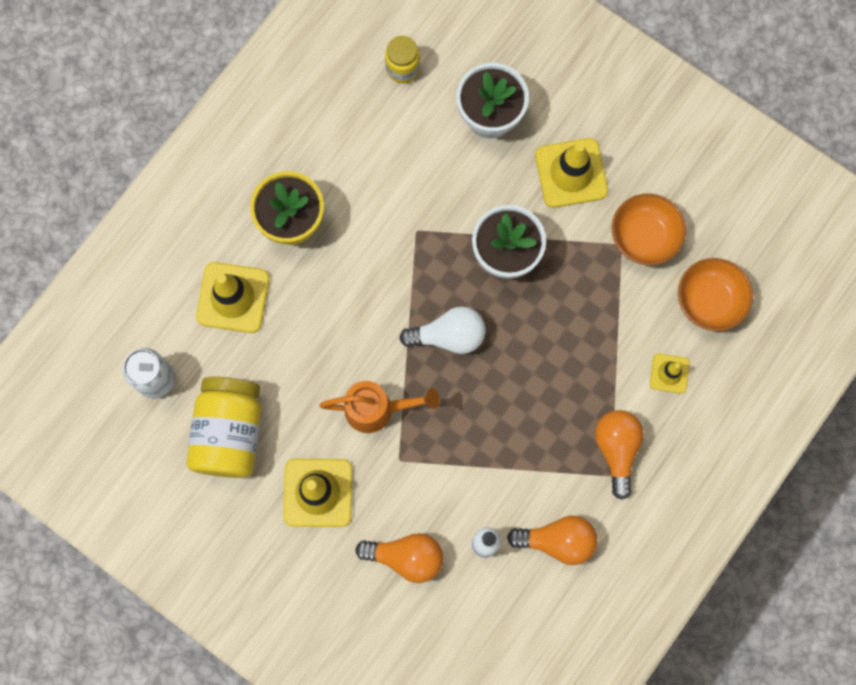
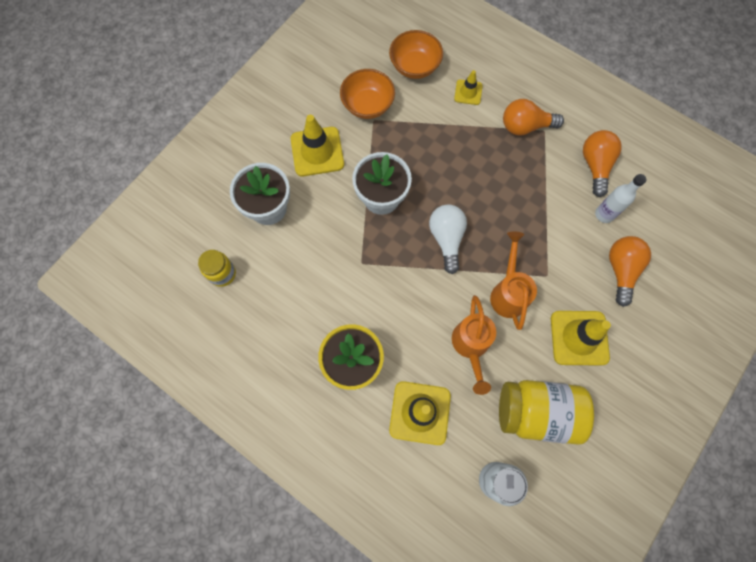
camera: 90 degrees left, 5 degrees down
none -> orange watering can [452,295,496,395]

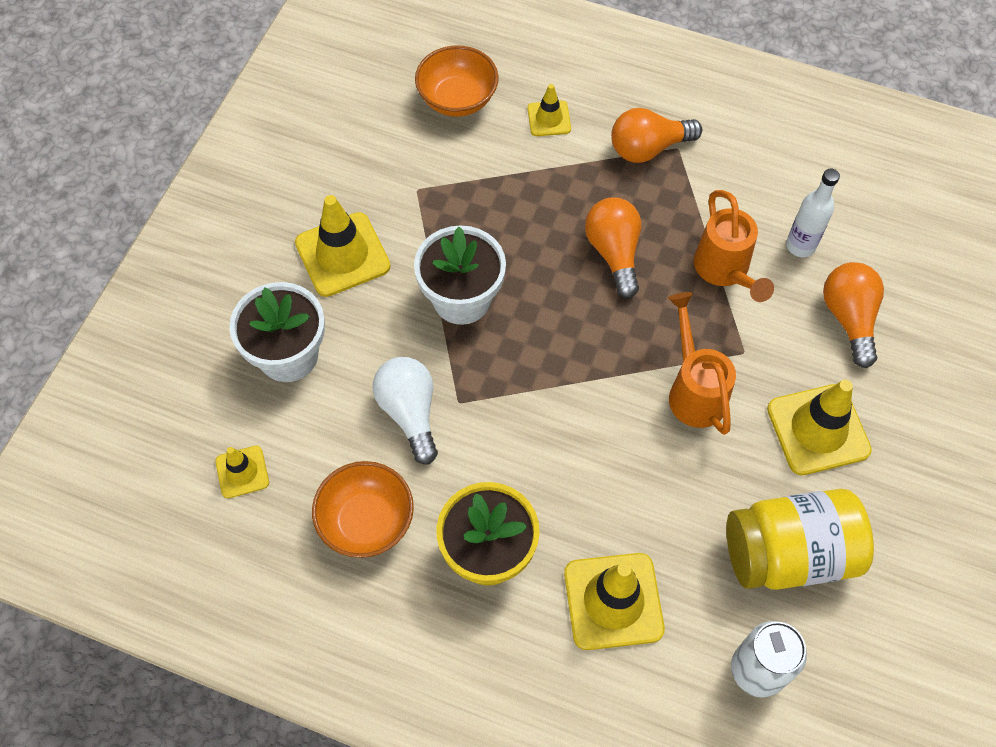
camera: 15 degrees left, 10 degrees down
yellow jar [198,250,236,287] -> yellow traffic cone [215,446,269,498]
orange bowl [340,69,395,119] -> orange bowl moved to [312,461,414,558]
white light bulb [429,205,467,274] -> white light bulb moved to [373,357,438,465]
orange watering can [452,295,496,395] -> orange watering can moved to [694,190,774,302]
orange light bulb [583,130,622,197] -> orange light bulb moved to [585,198,641,298]

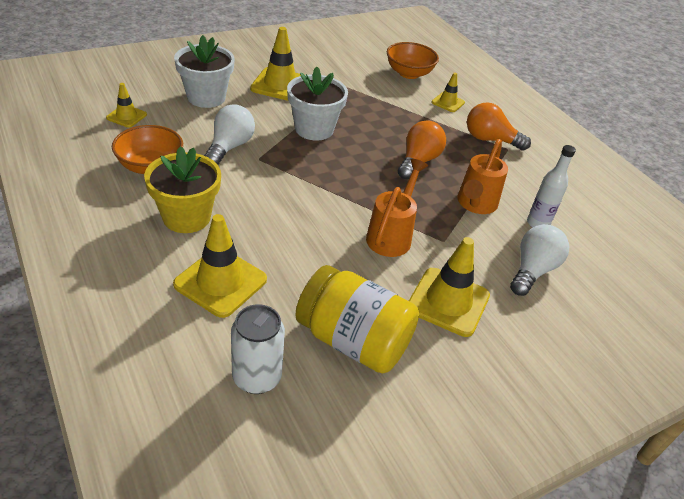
camera: 35 degrees right, 20 degrees down
orange light bulb [823,262,884,368] -> white light bulb [510,224,569,296]

